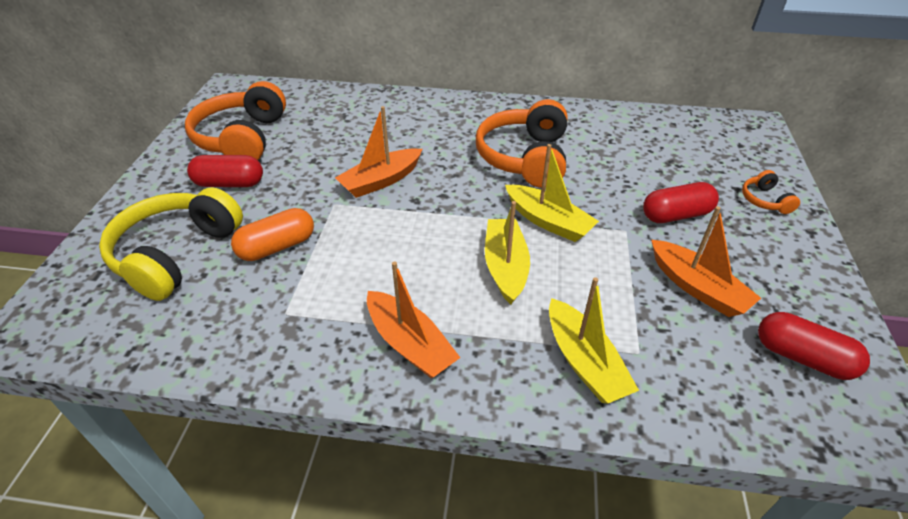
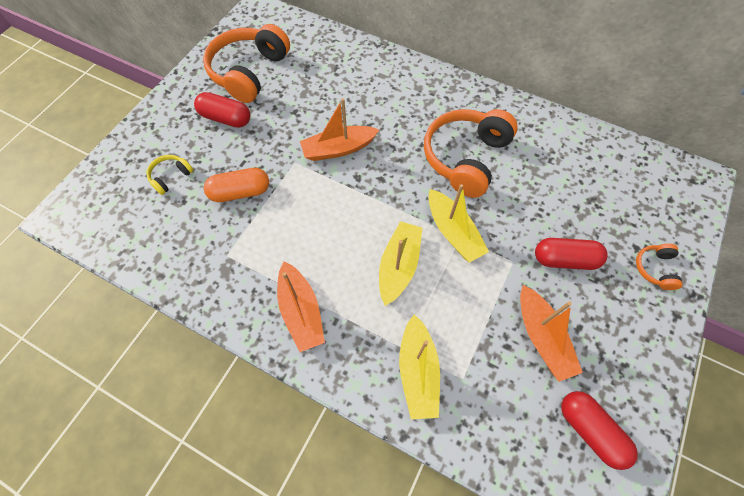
camera: 20 degrees right, 20 degrees up
yellow headphones [99,187,243,301] -> yellow headphones [147,155,194,195], size x0.45

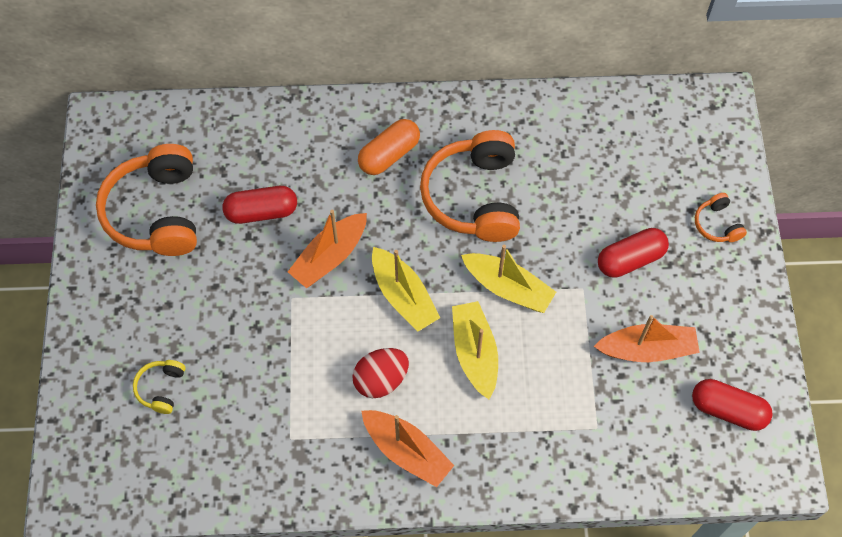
camera: 30 degrees left, 0 degrees up
red capsule [194,92,250,128] -> red capsule moved to [222,186,297,224]
orange capsule [204,168,269,202] -> orange capsule moved to [358,119,420,175]
yellow boat [399,314,440,419] -> yellow boat moved to [372,247,440,332]
orange boat [520,285,583,382] -> orange boat turned 45 degrees counterclockwise [594,315,700,362]
none -> red egg [352,348,409,398]

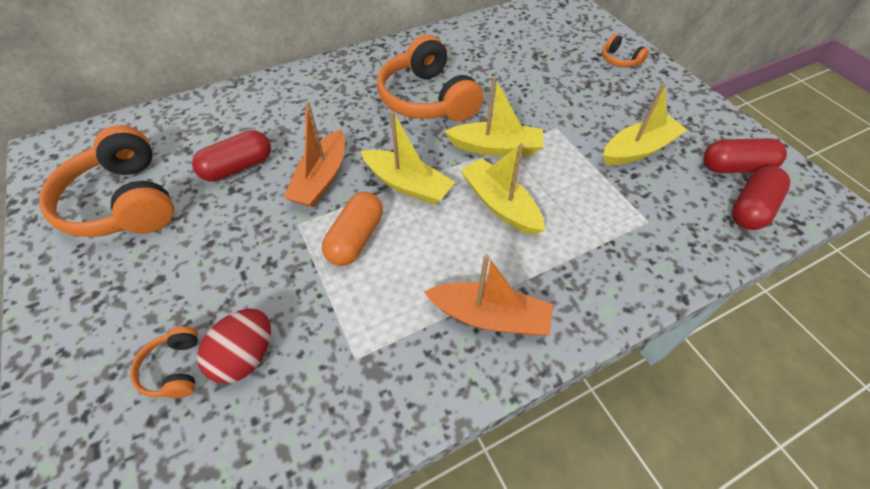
camera: 25 degrees left, 10 degrees down
yellow headphones [133,360,186,414] -> orange headphones [130,326,198,398]
red egg [352,348,409,398] -> red egg moved to [197,309,271,384]
orange capsule [358,119,420,175] -> orange capsule moved to [322,192,383,266]
orange boat [594,315,700,362] -> yellow boat [603,83,687,165]
red capsule [598,228,669,278] -> red capsule moved to [732,166,791,230]

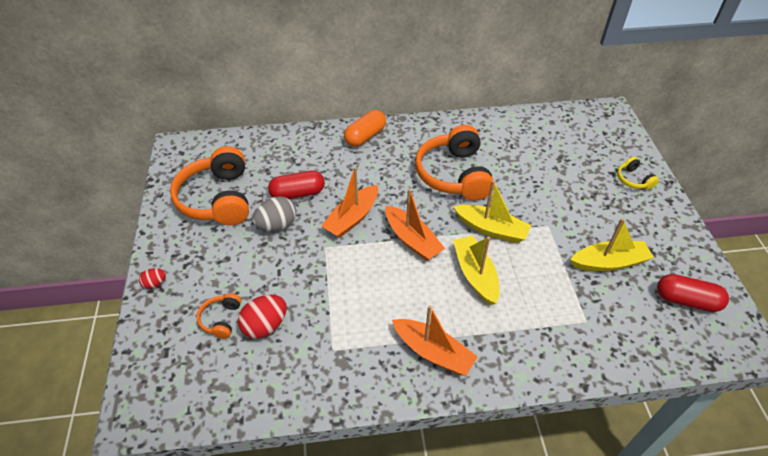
camera: 20 degrees right, 5 degrees down
orange capsule [322,192,383,266] -> orange capsule moved to [344,110,386,147]
yellow boat [361,111,455,205] -> orange boat [385,189,445,261]
orange headphones [602,34,649,67] -> yellow headphones [617,157,659,189]
red capsule [732,166,791,230] -> none
none -> red egg [139,268,166,289]
none -> grey egg [252,196,296,231]

